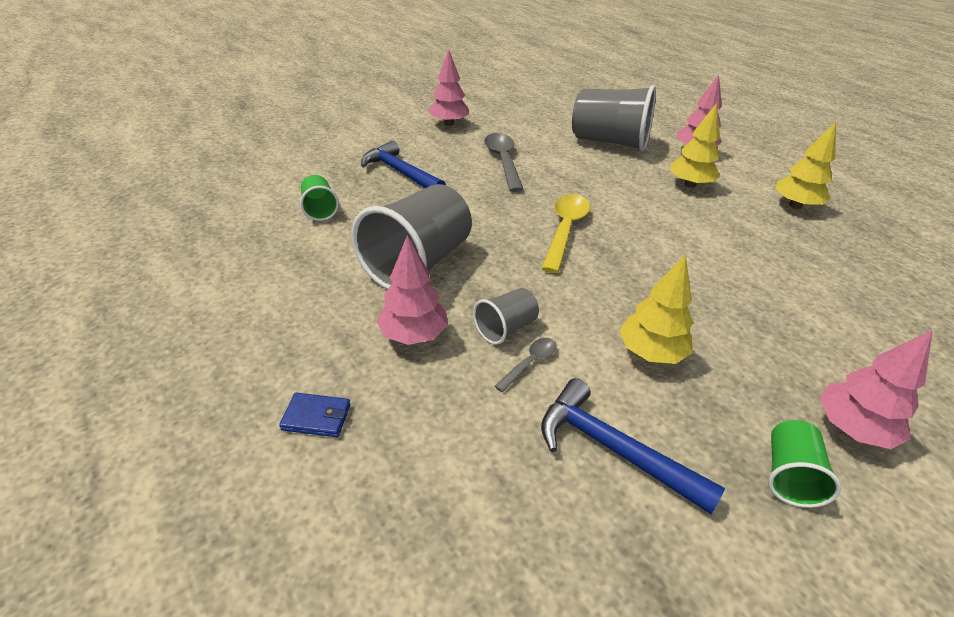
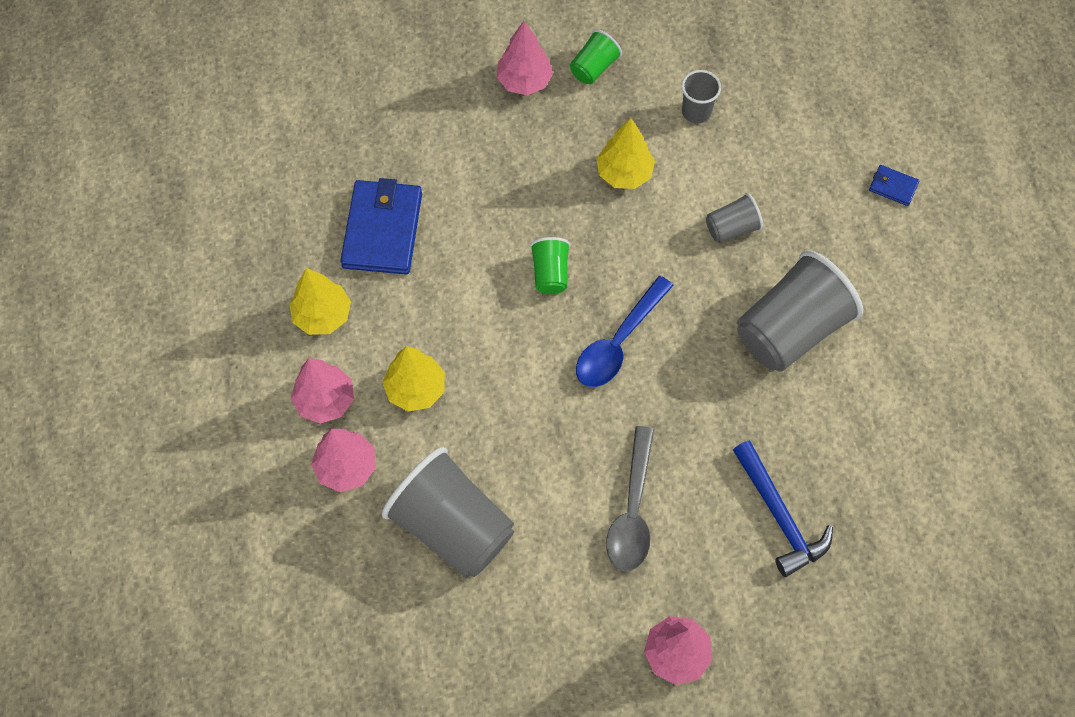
camera: 160 degrees left, 25 degrees up
green cup [300,175,339,221] -> green cup moved to [530,237,571,294]
pink tree [376,235,448,345] -> pink tree moved to [291,358,354,424]
grey spoon [495,338,557,392] -> none
yellow spoon [541,194,590,273] -> blue spoon [576,276,674,387]
blue hammer [541,378,725,514] -> grey cup [682,70,721,123]
none -> blue wallet [340,178,422,274]

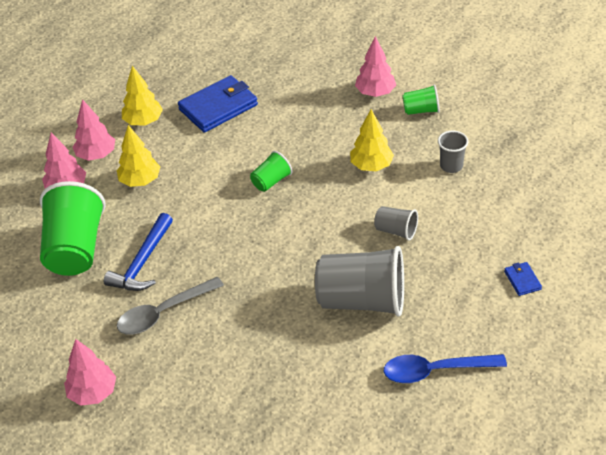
camera: 50 degrees right, 20 degrees down
grey cup [382,447,514,578] -> green cup [40,181,106,276]
blue spoon [576,276,674,387] -> blue spoon moved to [384,354,507,383]
blue hammer [733,440,833,577] -> blue hammer moved to [104,213,173,291]

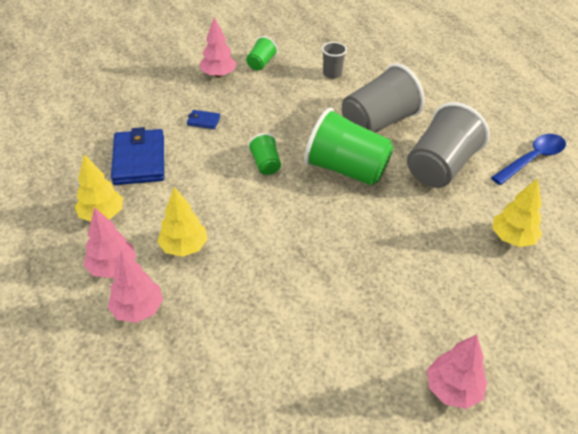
camera: 65 degrees left, 0 degrees up
green cup [40,181,106,276] -> green cup moved to [304,107,394,186]
blue hammer [104,213,173,291] -> none
grey spoon [117,277,224,335] -> none
yellow tree [350,109,394,171] -> yellow tree moved to [492,178,542,247]
grey cup [374,206,418,241] -> grey cup [342,63,425,133], size x2.08
blue spoon [384,354,507,383] -> blue spoon turned 150 degrees counterclockwise [491,134,566,185]
blue wallet [504,262,542,296] -> blue wallet moved to [187,110,220,129]

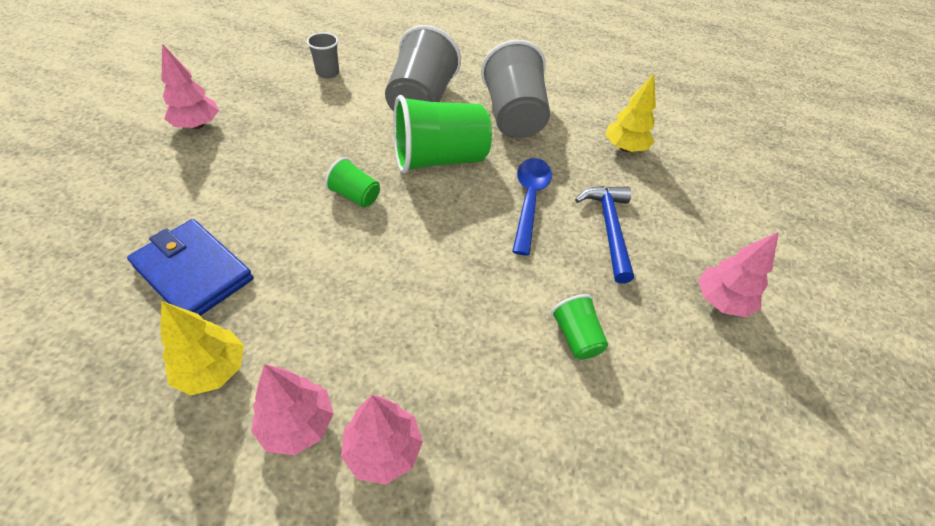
camera: 45 degrees left, 5 degrees up
yellow tree [157,187,208,257] -> none
blue wallet [187,110,220,129] -> none
green cup [246,36,278,70] -> green cup moved to [551,294,608,360]
blue spoon [491,134,566,185] -> blue spoon moved to [512,158,552,256]
none -> blue hammer [575,186,634,284]

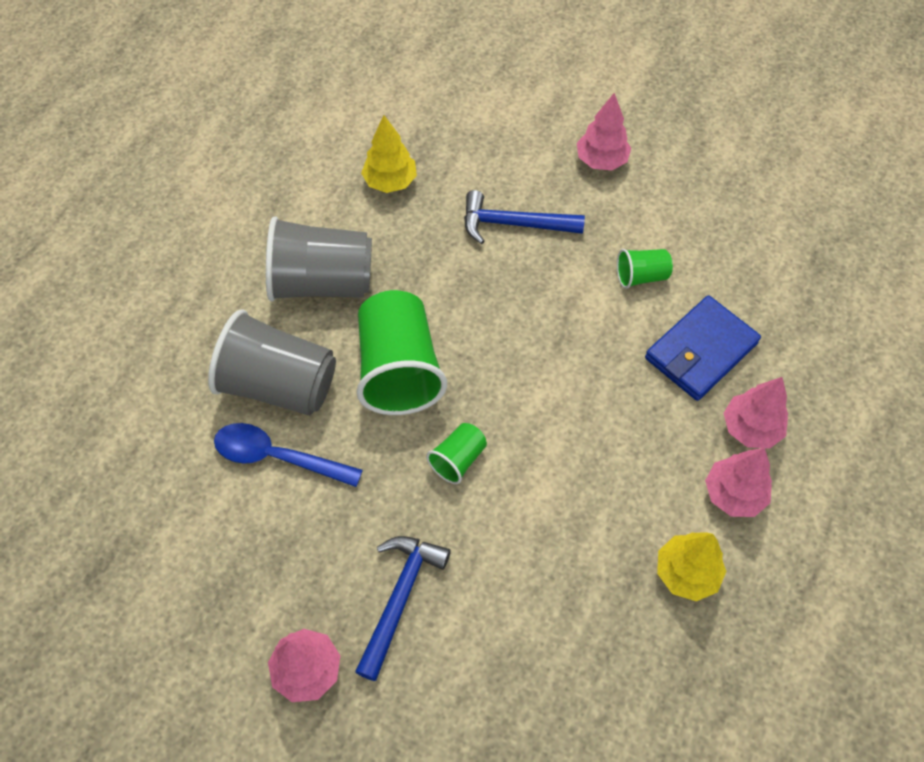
camera: 80 degrees left, 10 degrees up
blue wallet [127,219,253,316] -> blue wallet moved to [645,295,761,401]
grey cup [307,32,339,78] -> none
blue spoon [512,158,552,256] -> blue spoon moved to [214,423,363,487]
none -> blue hammer [355,536,451,681]

